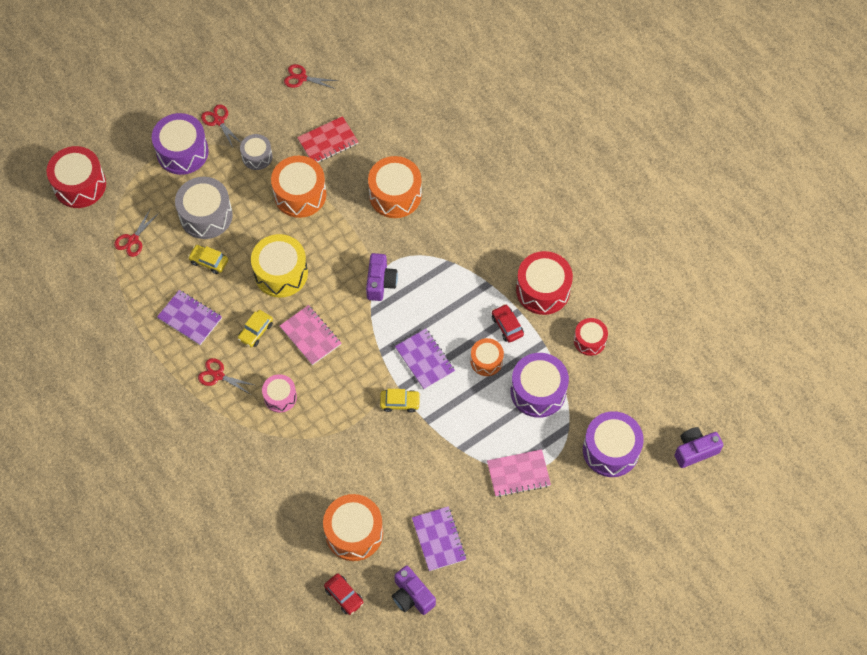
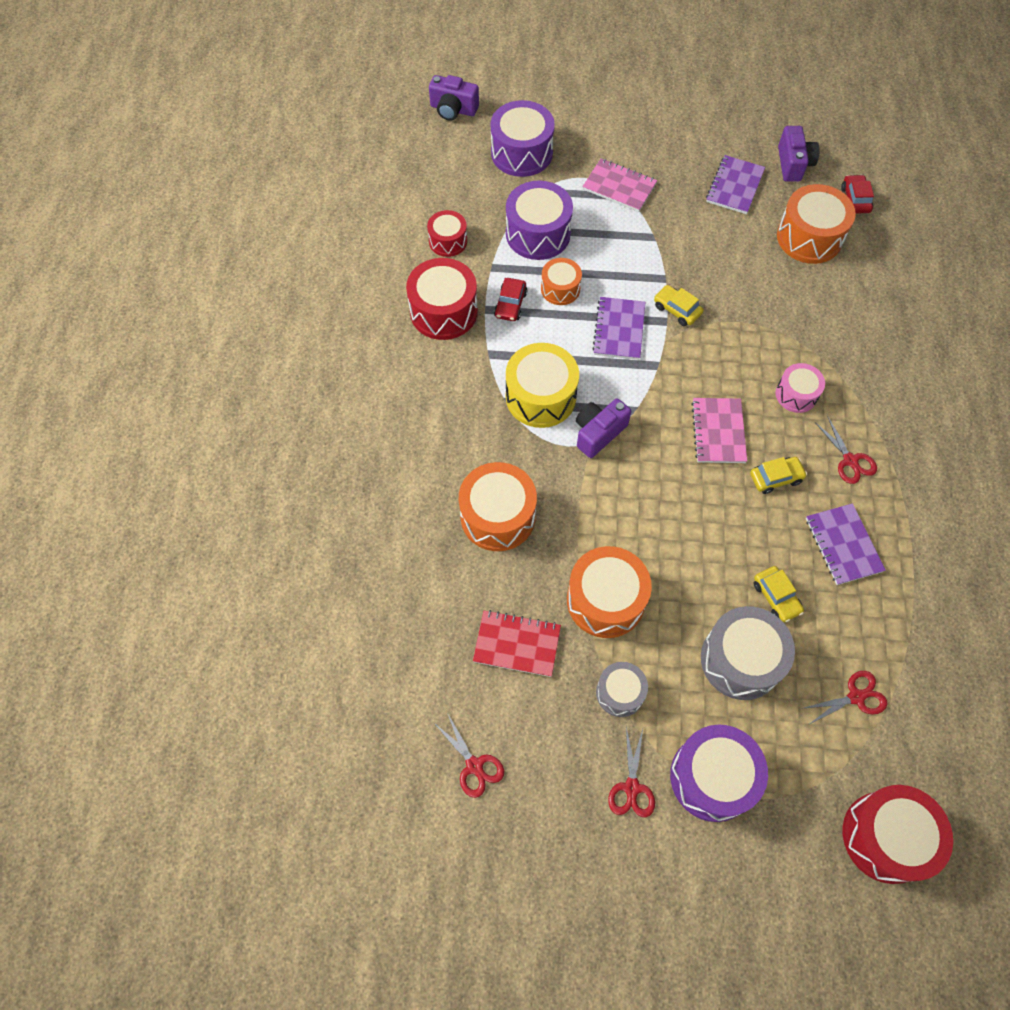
camera: 140 degrees left, 0 degrees up
yellow drum [251,234,308,298] -> yellow drum moved to [506,343,579,428]

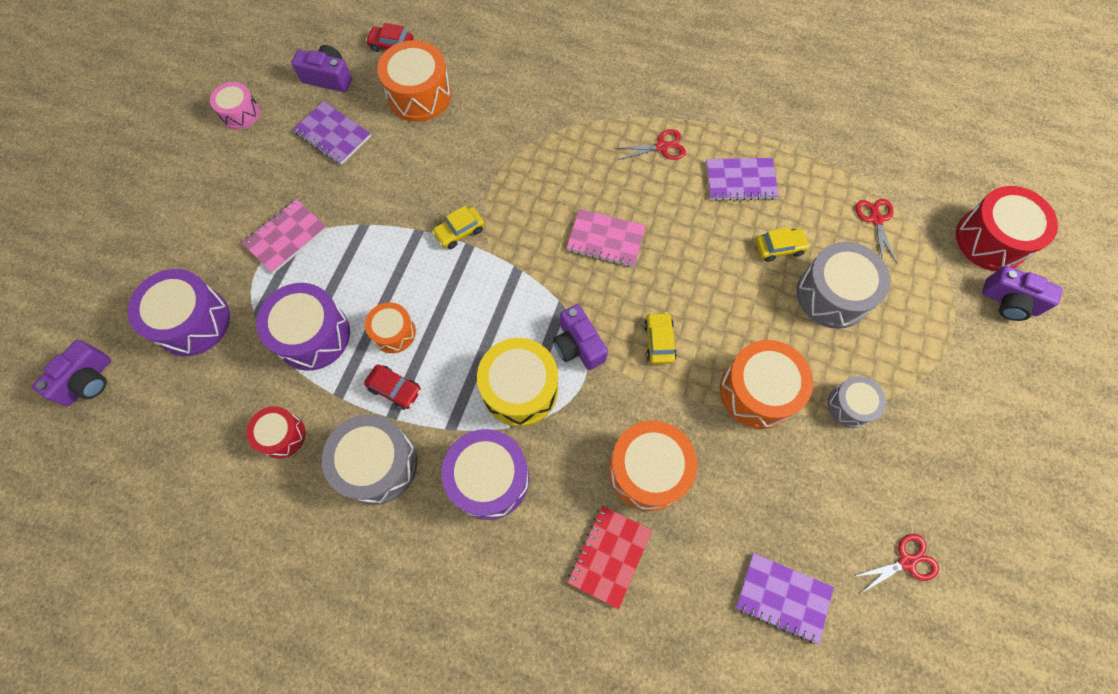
camera: 75 degrees left, 5 degrees up
red drum [406,258,478,340] -> grey drum [322,414,417,505]
red notebook [473,610,561,677] -> red notebook moved to [567,506,652,609]
purple notebook [592,297,645,360] -> purple notebook moved to [736,553,834,644]
red scissors [608,727,655,817] -> none
purple drum [670,724,768,822] -> purple drum moved to [441,429,529,520]
yellow car [750,457,807,494] -> yellow car moved to [644,312,677,364]
pink drum [776,363,825,413] -> pink drum moved to [210,82,260,130]
none -> purple camera [982,266,1062,321]

